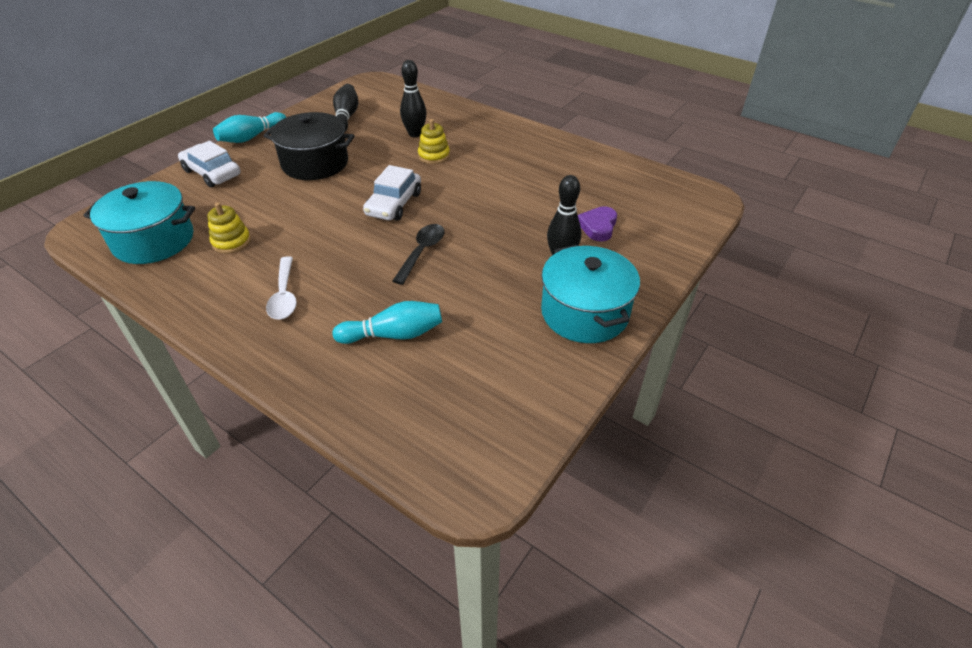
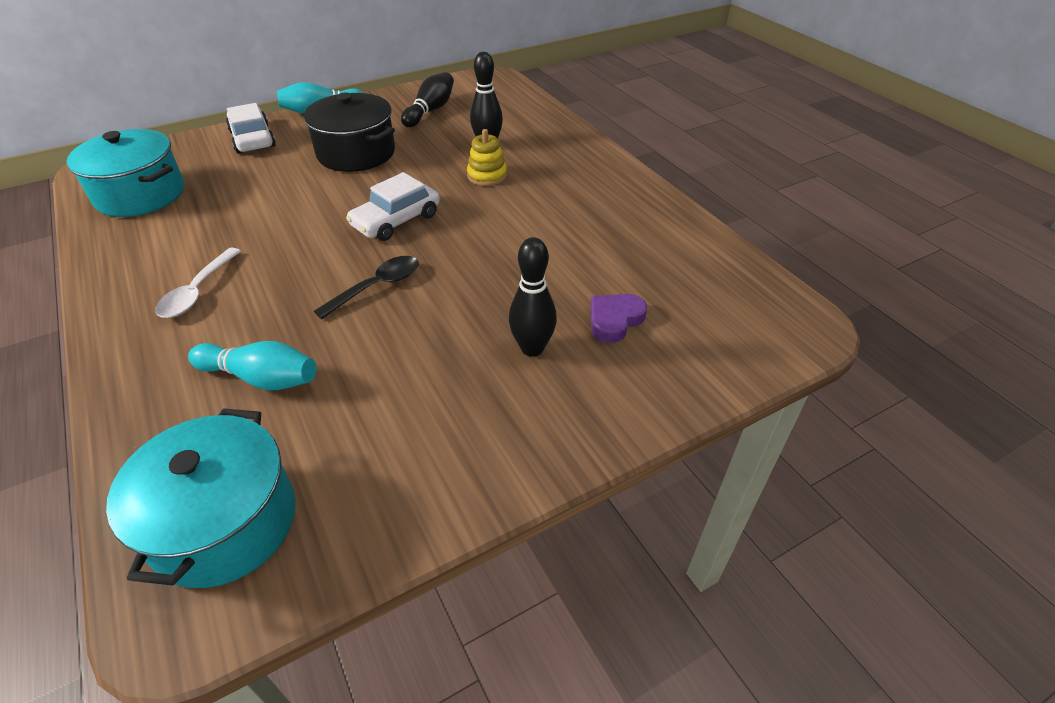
camera: 25 degrees right, 0 degrees up
yellow stacking toy [207,202,251,254] -> none
turquoise pot [541,245,640,343] -> turquoise pot moved to [106,408,296,588]

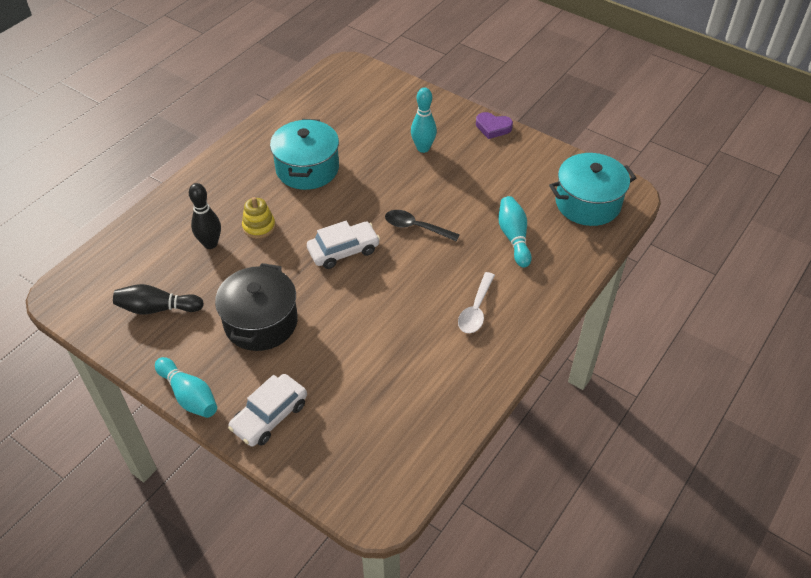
camera: 115 degrees left, 5 degrees up
turquoise pot [67,129,184,217] -> turquoise pot moved to [270,119,339,190]
white spoon [155,248,241,318] -> white spoon turned 120 degrees clockwise [458,272,495,333]
white car [346,172,440,241] -> white car turned 45 degrees counterclockwise [307,221,380,269]
black bowling pin [509,237,557,357] -> turquoise bowling pin [411,87,437,153]
purple heart [591,294,647,343] -> purple heart moved to [476,112,513,139]

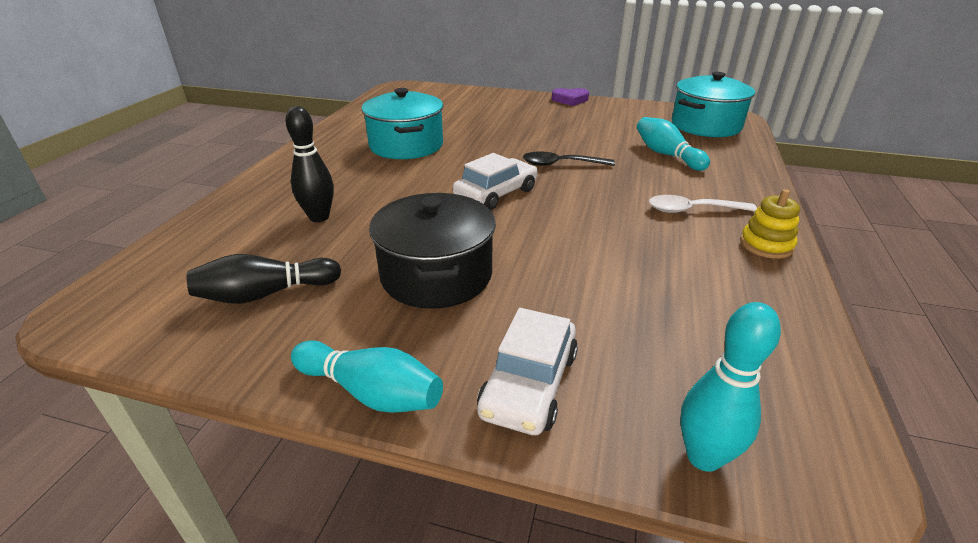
camera: 20 degrees left, 15 degrees down
yellow stacking toy [242,197,275,239] -> yellow stacking toy moved to [740,189,800,259]
turquoise bowling pin [411,87,437,153] -> turquoise bowling pin moved to [680,302,781,472]
white spoon [458,272,495,333] -> white spoon turned 90 degrees clockwise [649,195,757,213]

